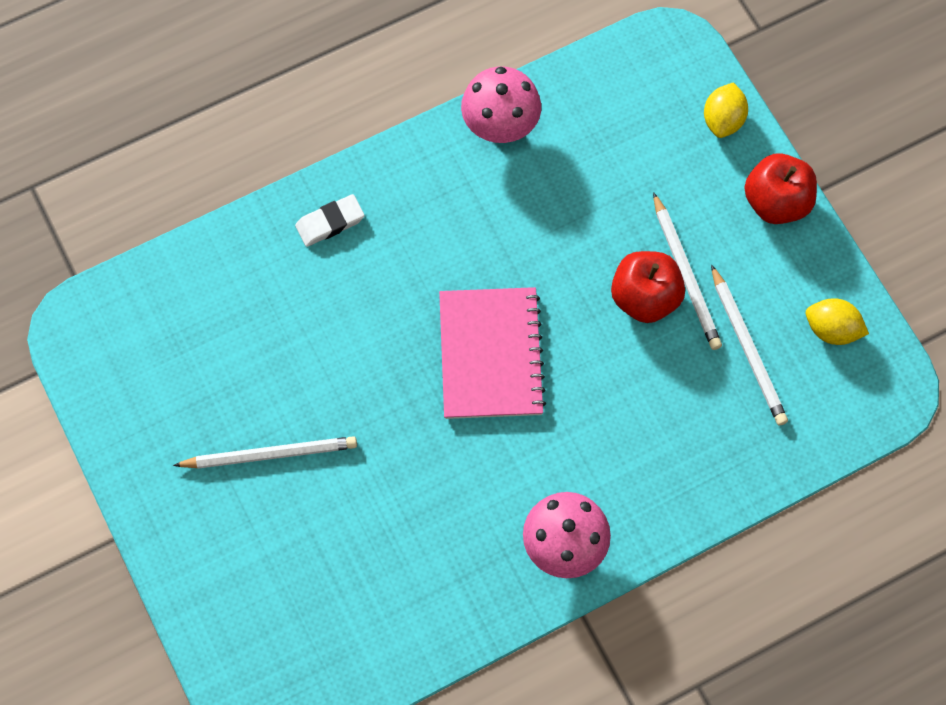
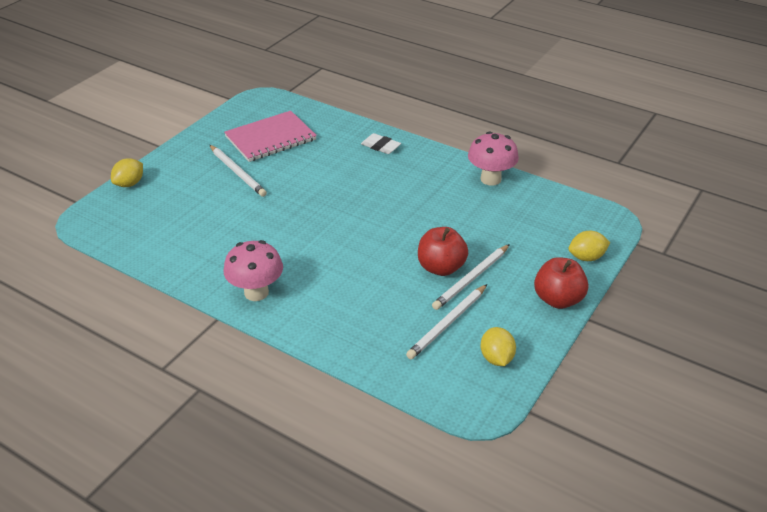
camera: 60 degrees right, 30 degrees down
pink notebook [439,287,546,419] -> pink notebook moved to [224,111,317,162]
none -> yellow lemon [111,158,143,187]

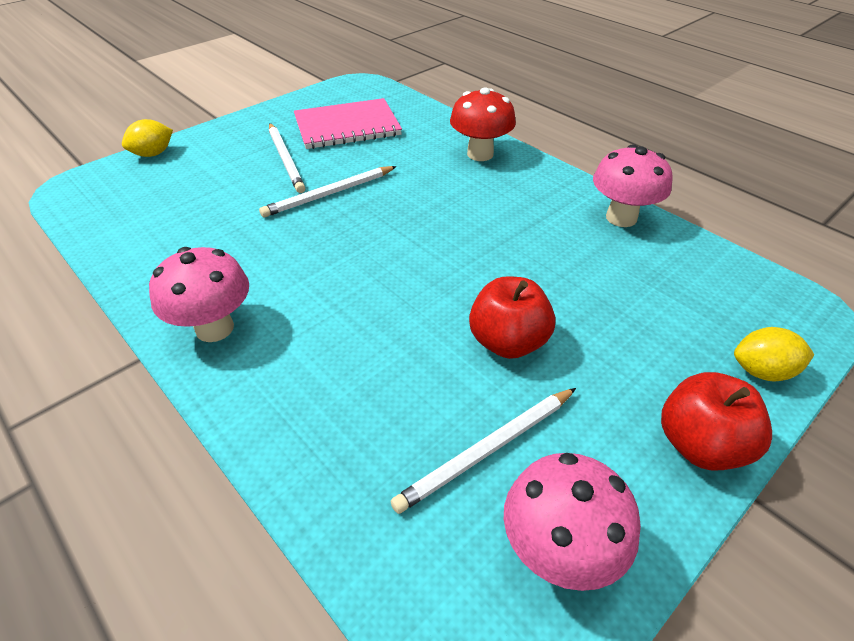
camera: 15 degrees right, 5 degrees up
white eraser [361,133,401,154] -> red mushroom [450,87,516,161]
white pencil [432,244,510,310] -> white pencil moved to [259,166,397,217]
yellow lemon [481,327,516,366] -> pink mushroom [504,453,641,591]

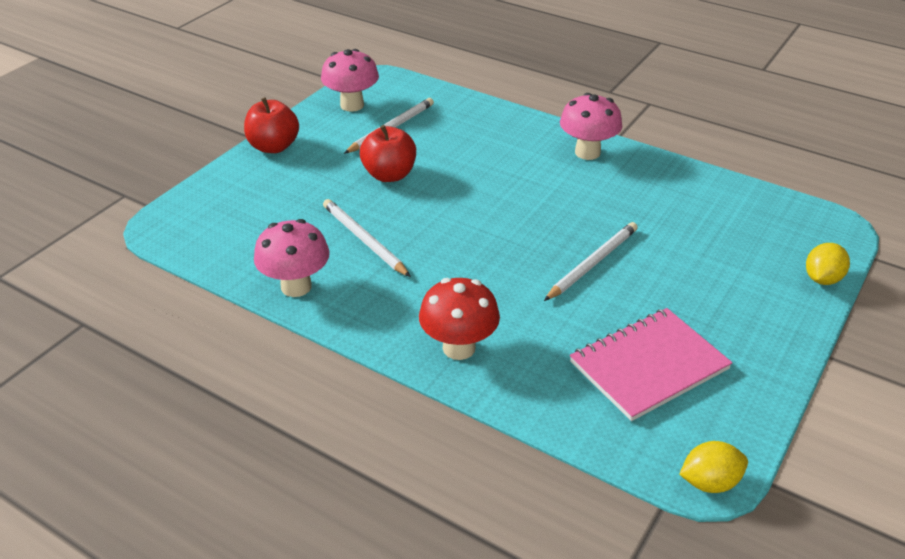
camera: 165 degrees right, 5 degrees down
white pencil [269,123,306,193] -> white pencil moved to [323,199,411,277]
yellow lemon [734,327,814,381] -> yellow lemon moved to [679,441,748,493]

